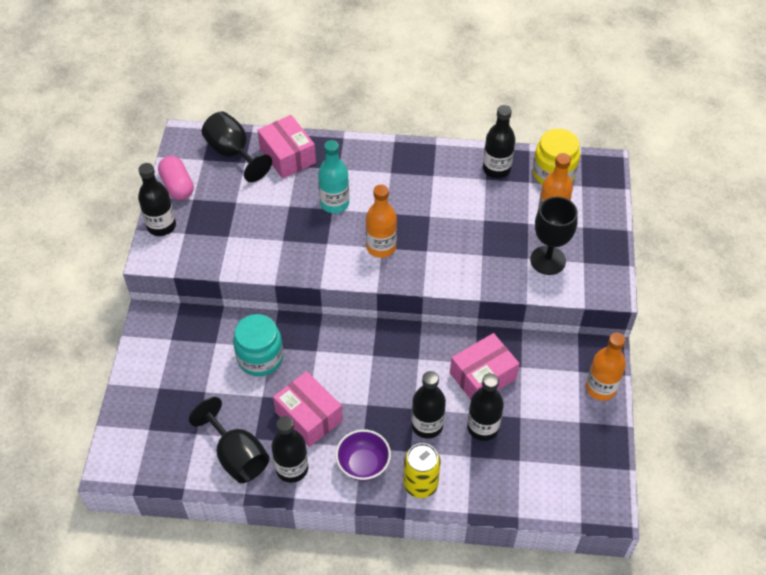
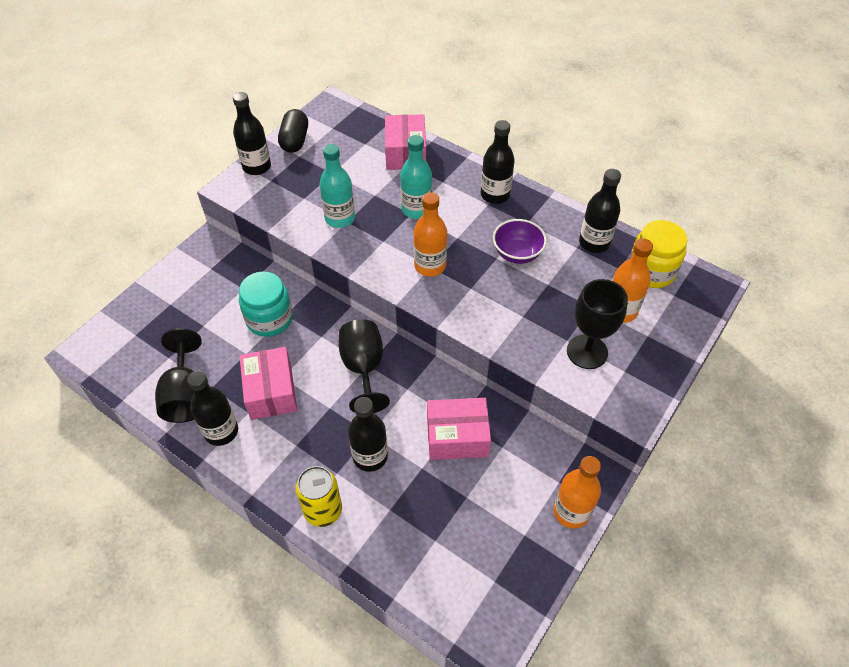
camera: 30 degrees right, 0 degrees up
pink capsule [158,156,194,200] -> black capsule [278,109,308,153]
black goblet [202,111,272,182] -> black goblet moved to [339,319,390,413]
purple bowl [335,429,391,481] -> purple bowl moved to [493,219,547,264]
black bottle [467,373,504,441] -> black bottle moved to [481,120,515,204]
none -> turquoise bottle [319,144,355,228]

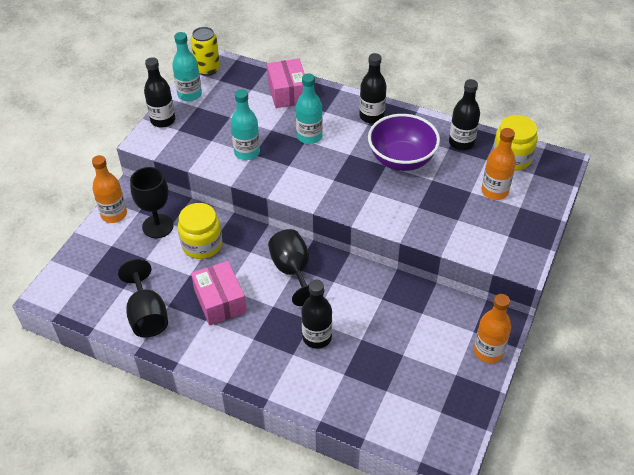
camera: 10 degrees left, 5 degrees down
black bottle [187,371,238,446] -> none
turquoise jar [239,271,293,337] -> yellow jar [178,203,222,259]
black capsule [278,109,308,153] -> turquoise bottle [172,32,202,102]
yellow can [295,466,342,527] -> yellow can moved to [191,27,220,76]
orange bottle [413,192,447,277] -> orange bottle moved to [92,155,127,223]
pink box [427,398,491,460] -> none
purple bowl [493,219,547,264] -> purple bowl [368,114,440,171], size x1.60
black goblet [567,279,628,369] -> black goblet moved to [130,167,174,238]

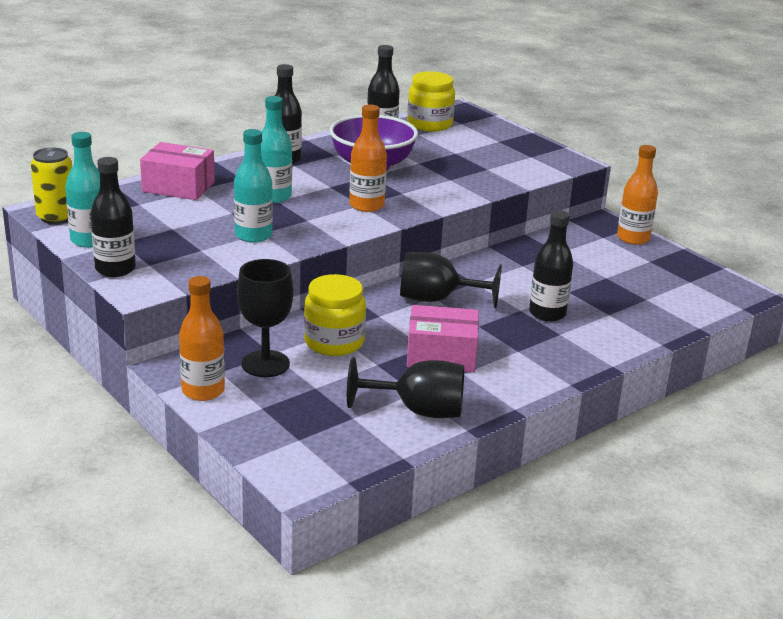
camera: 65 degrees left, 20 degrees down
orange bottle [481,128,516,200] -> orange bottle moved to [349,105,387,212]

